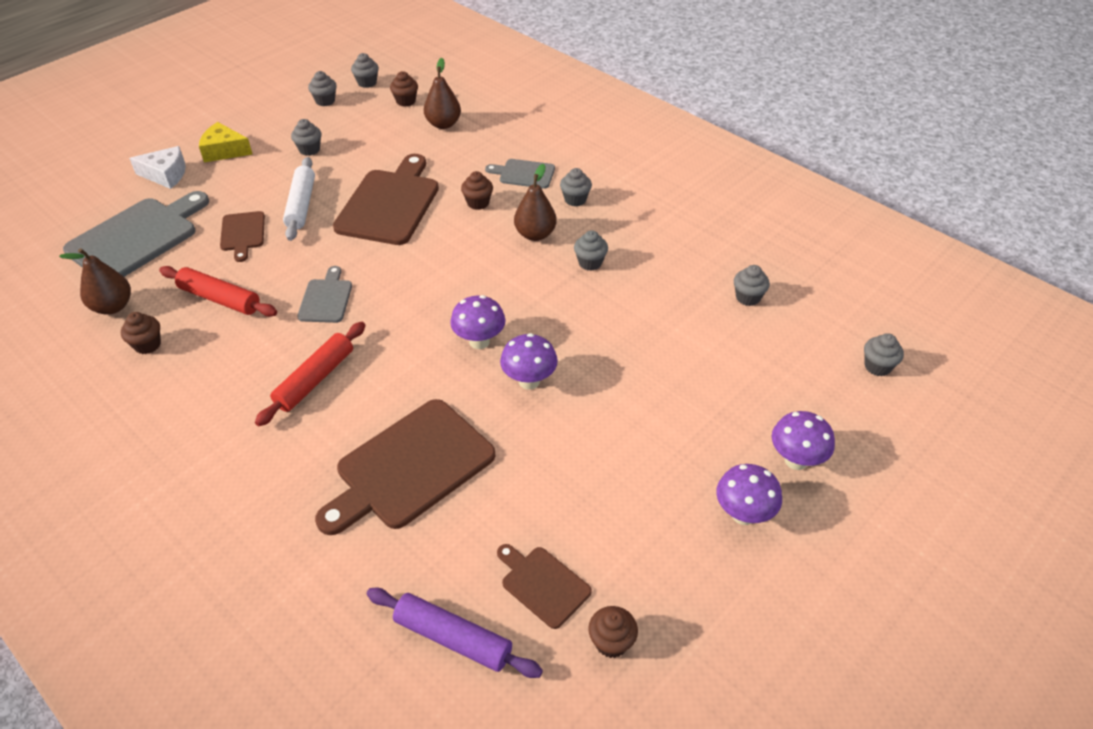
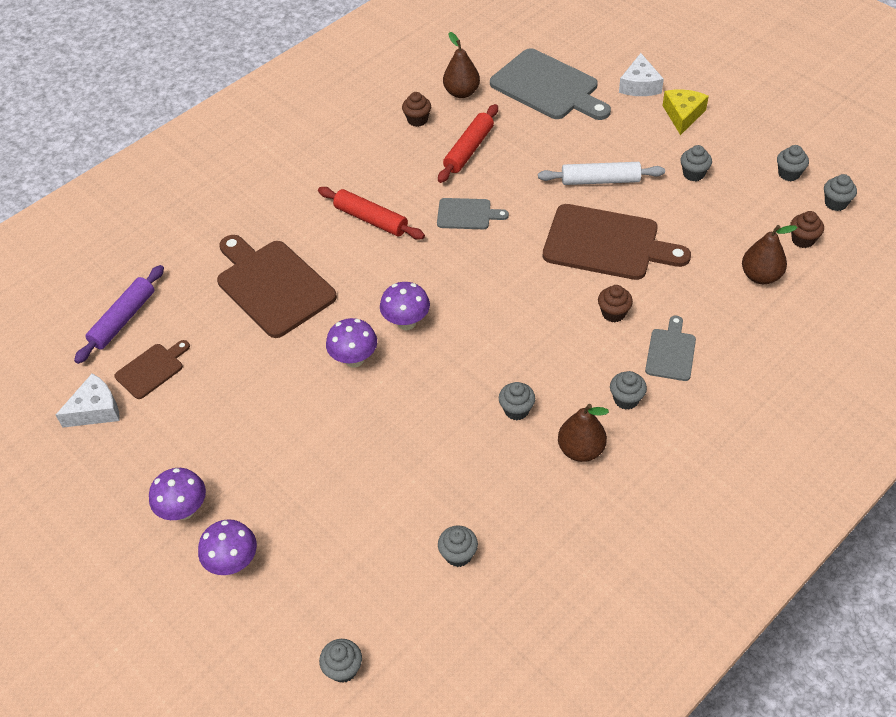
camera: 95 degrees right, 5 degrees up
brown cutting board [220,211,265,262] -> none
brown pear [514,164,557,241] -> brown pear moved to [558,404,609,462]
brown cupcake [588,606,638,658] -> white cheese [56,373,120,428]

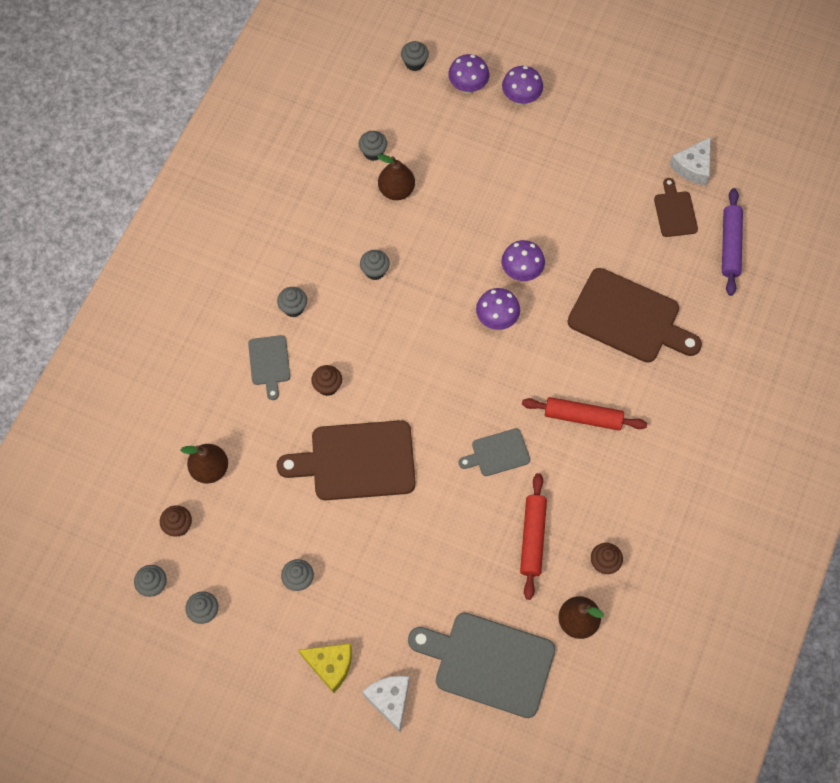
camera: 155 degrees right, 15 degrees up
brown cutting board [115,340,190,399] -> brown cutting board turned 150 degrees clockwise [654,178,698,237]
purple mushroom [149,468,206,520] -> purple mushroom moved to [448,54,489,94]
white rolling pin [538,162,665,185] -> none
brown pear [558,404,609,462] -> brown pear moved to [377,154,415,200]
yellow cheese [662,89,709,135] -> yellow cheese turned 60 degrees counterclockwise [298,643,352,693]

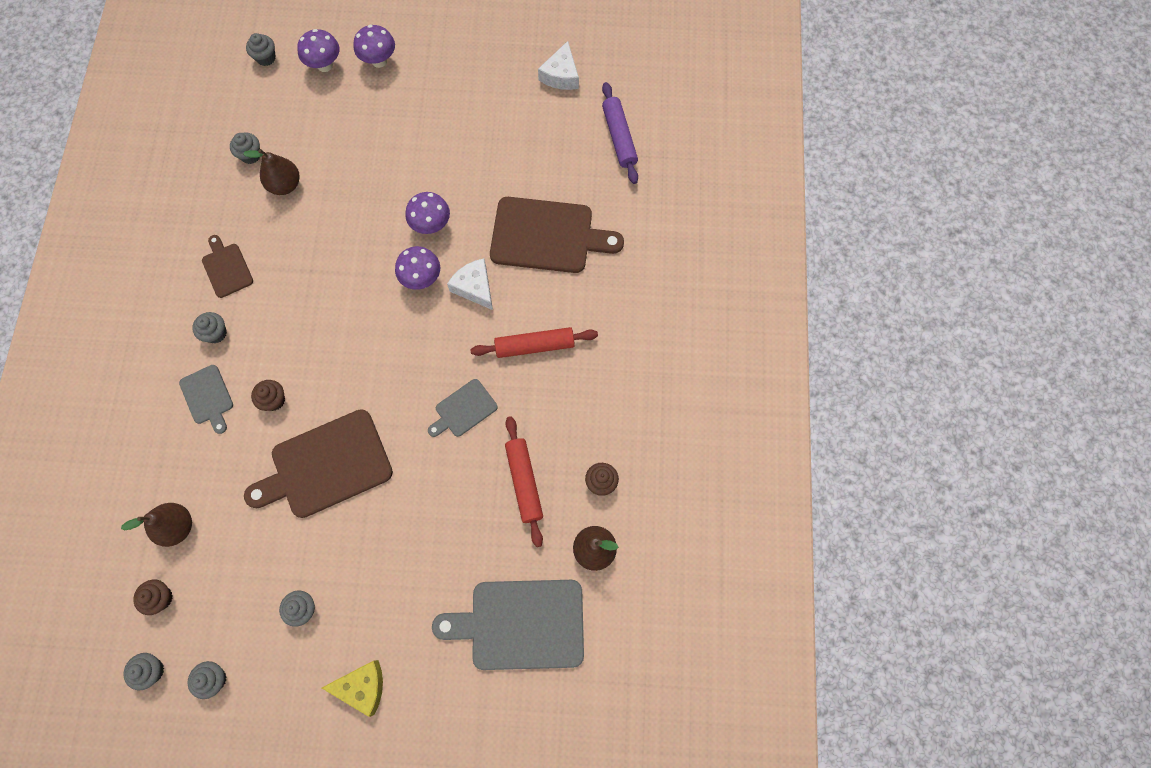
camera: 20 degrees left, 5 degrees up
grey cupcake [360,250,390,280] -> none
white cheese [362,676,410,732] -> white cheese moved to [447,258,493,310]
brown cutting board [654,178,698,237] -> brown cutting board moved to [202,235,253,298]

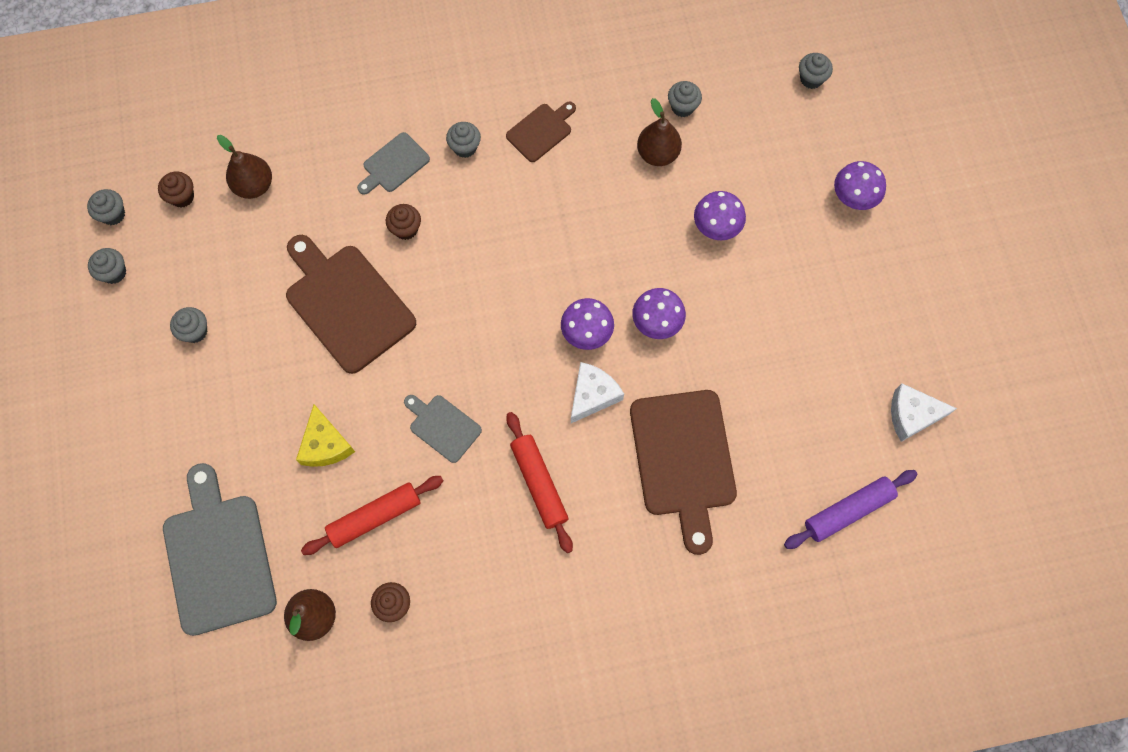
camera: 75 degrees right, 0 degrees up
purple mushroom [297,29,339,72] -> purple mushroom moved to [694,191,746,240]
yellow cheese [322,660,383,717] -> yellow cheese moved to [296,404,355,467]

